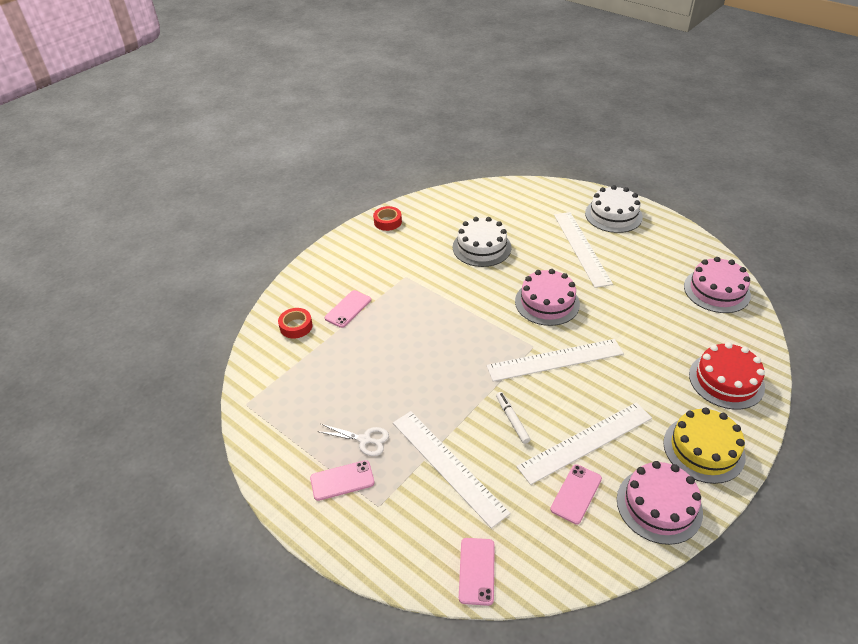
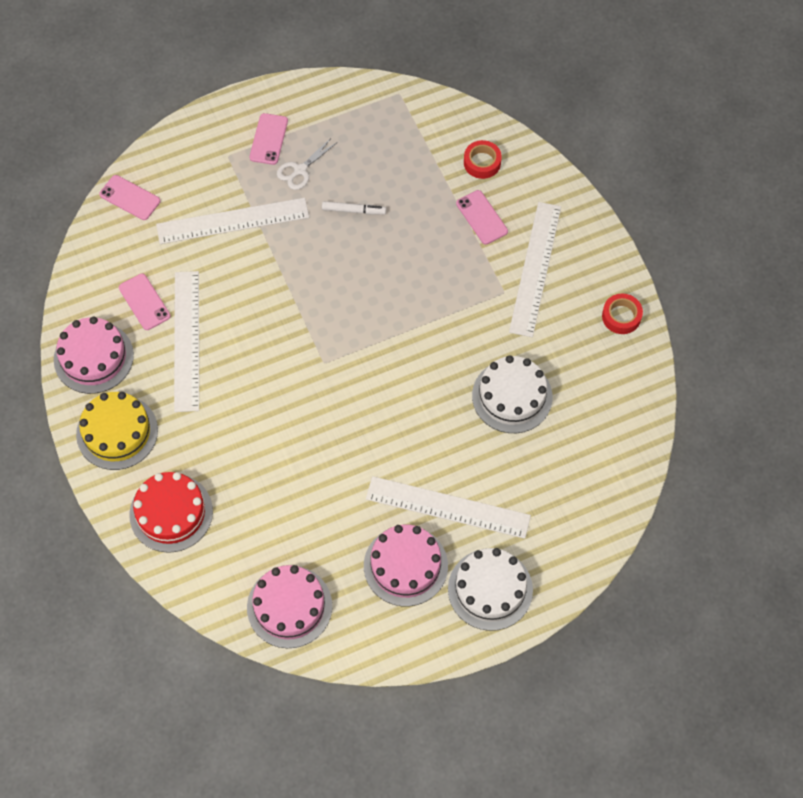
camera: 115 degrees right, 20 degrees up
white ruler [487,339,624,382] -> white ruler moved to [509,202,561,337]
white marker [496,392,530,444] -> white marker moved to [322,201,386,215]
pink cake [515,269,580,326] -> pink cake moved to [364,525,448,606]

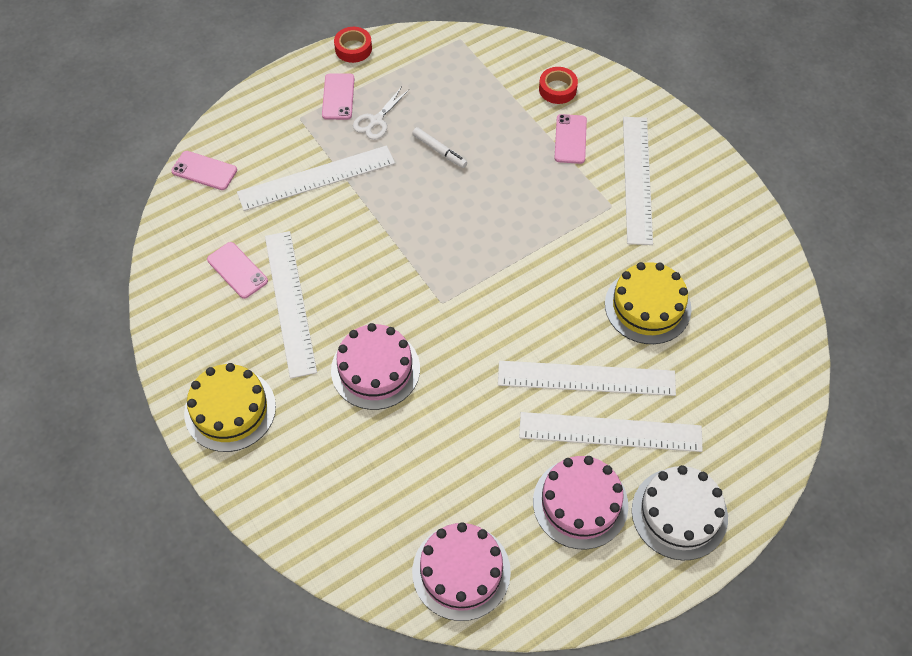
camera: 10 degrees left, 5 degrees down
pink cake [54,317,134,394] -> pink cake moved to [331,323,420,410]
red cake [129,472,213,553] -> none
white marker [322,201,386,215] -> white marker turned 45 degrees clockwise [412,127,467,168]
pink phone [456,190,508,245] -> pink phone turned 45 degrees clockwise [554,114,587,164]
white cake [472,355,553,433] -> yellow cake [605,262,691,344]
red tape [602,294,643,334] -> red tape moved to [334,27,372,63]
none -> white ruler [498,361,676,396]

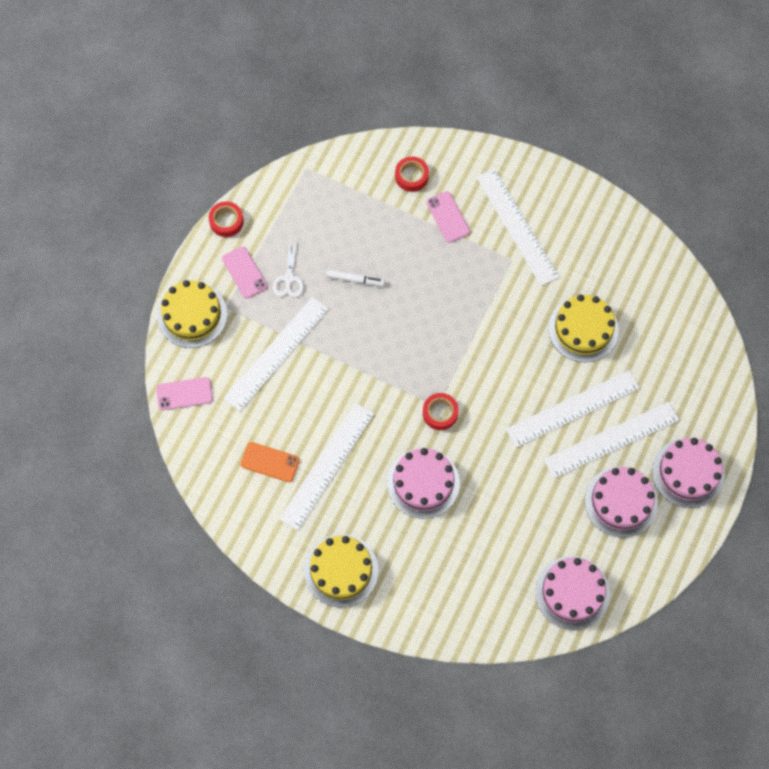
camera: 30 degrees left, 10 degrees up
pink phone [207,242,268,299] -> orange phone [241,442,300,482]
white ruler [265,231,317,379] -> white ruler turned 75 degrees clockwise [279,403,374,531]
white cake [632,465,728,561] -> pink cake [652,438,725,508]
none -> yellow cake [157,280,227,348]
none -> red tape [423,393,459,430]

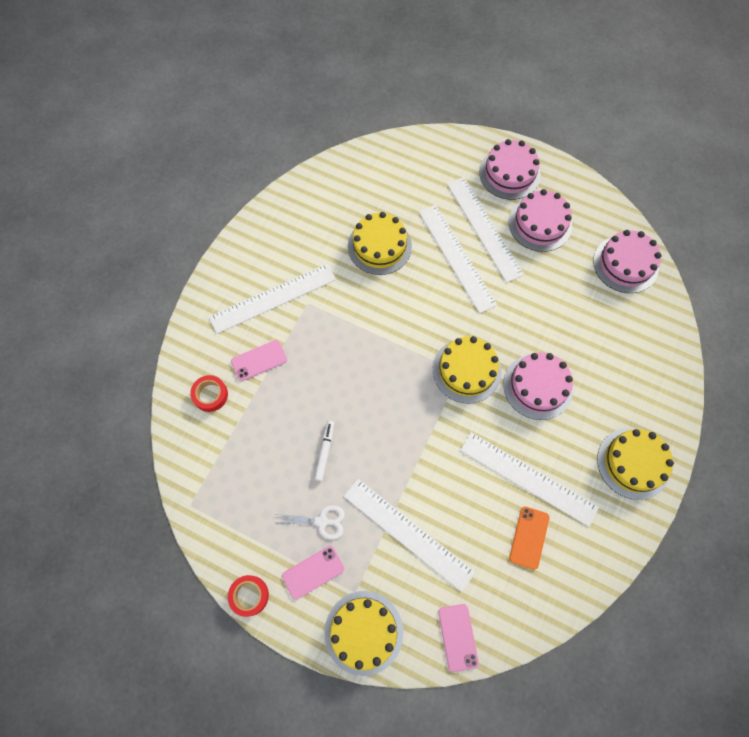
camera: 90 degrees left, 0 degrees up
red tape [423,393,459,430] -> yellow cake [433,336,502,404]

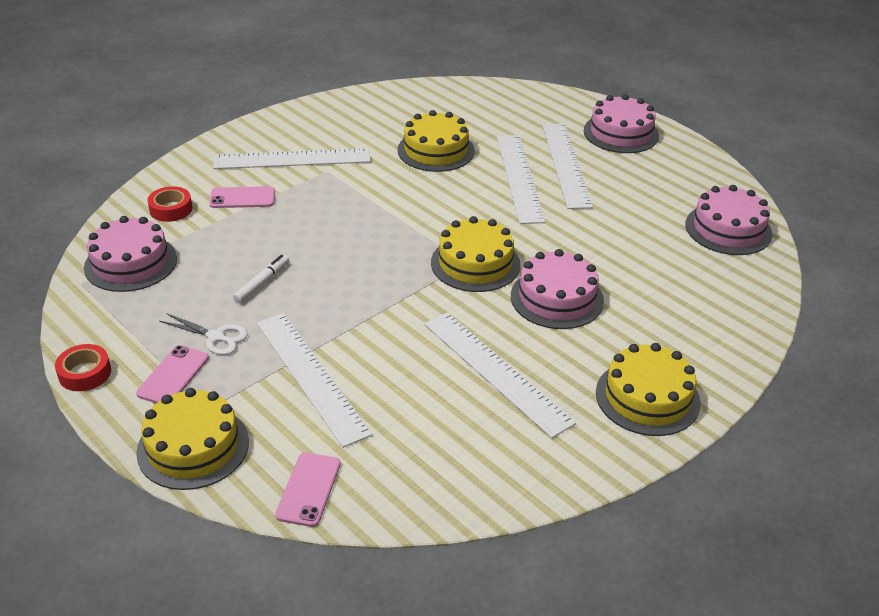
camera: 20 degrees right, 30 degrees down
pink phone [282,546,344,600] -> pink phone turned 60 degrees counterclockwise [136,345,209,403]
pink cake [509,189,572,252] -> pink cake moved to [84,216,177,292]
orange phone [509,506,549,570] -> none

